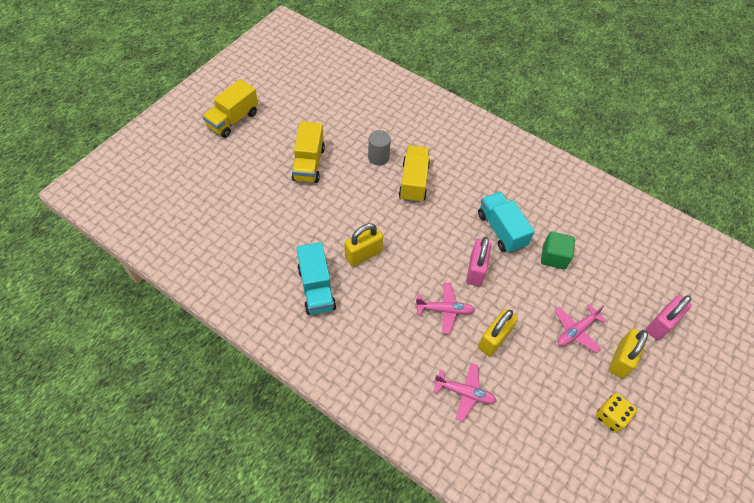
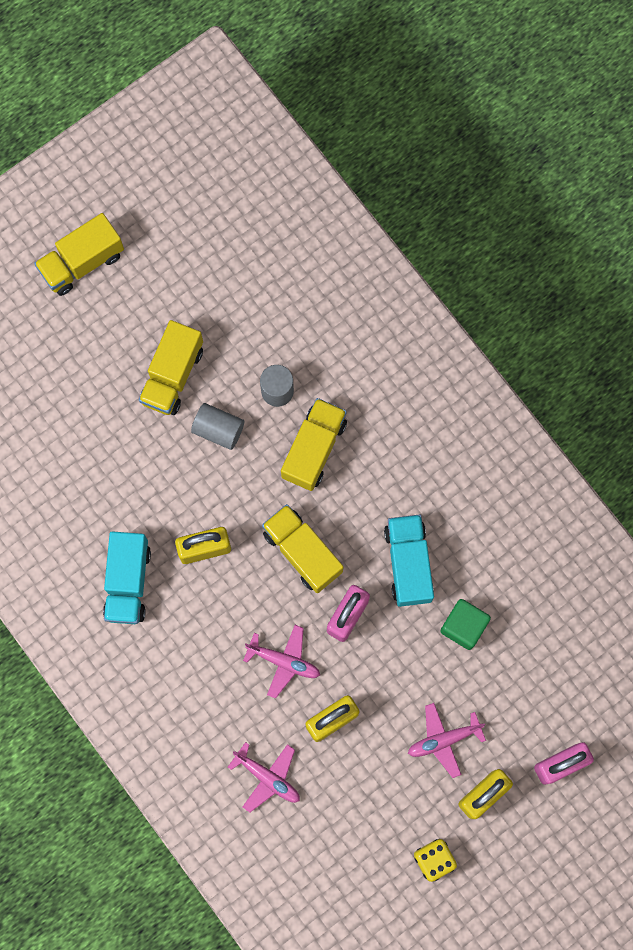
camera: 20 degrees right, 20 degrees up
none -> grey cylinder [191,403,244,450]
none -> yellow truck [262,504,343,593]

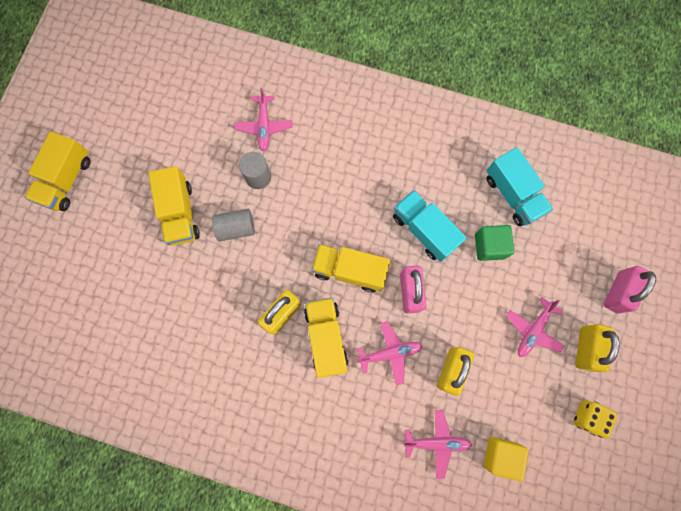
camera: 35 degrees left, 0 degrees up
turquoise truck [103,532,151,624] -> turquoise truck moved to [486,147,553,226]
yellow truck [281,398,347,491] -> yellow truck moved to [304,298,348,378]
none -> pink plane [235,88,293,151]
none -> yellow cube [484,437,529,481]

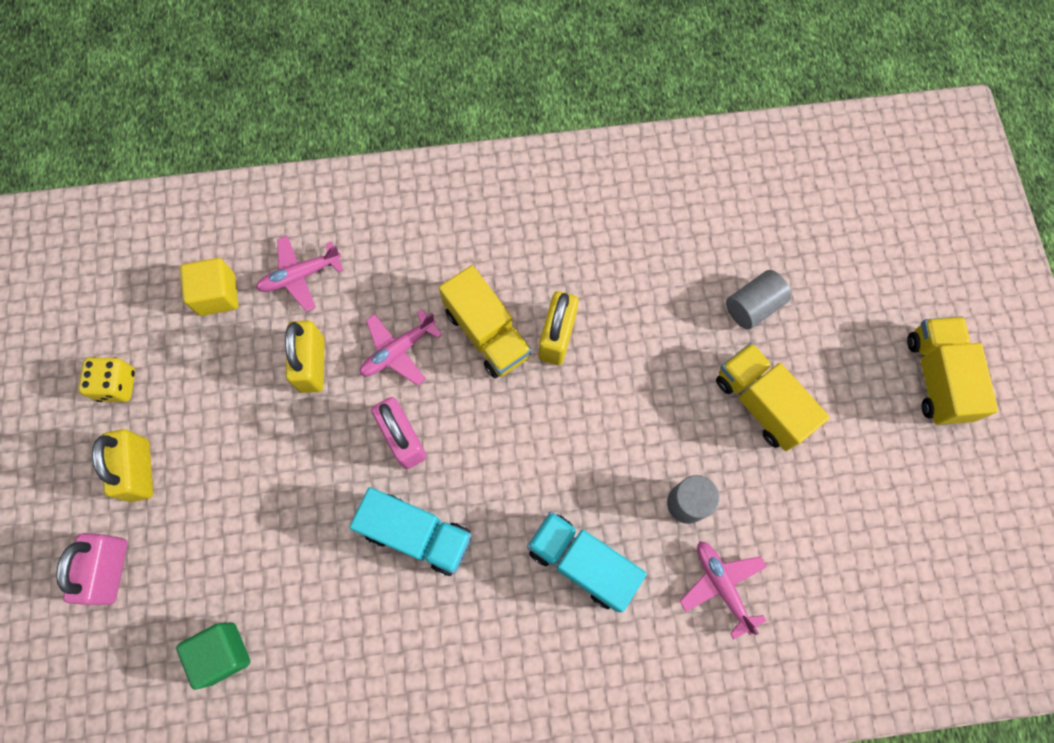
camera: 155 degrees right, 5 degrees down
grey cylinder [212,209,255,241] -> grey cylinder moved to [726,270,792,330]
yellow truck [311,244,390,292] -> none
green cube [475,225,514,261] -> green cube moved to [176,622,250,690]
turquoise truck [486,147,553,226] -> turquoise truck moved to [527,511,647,612]
pink plane [506,297,564,357] -> none

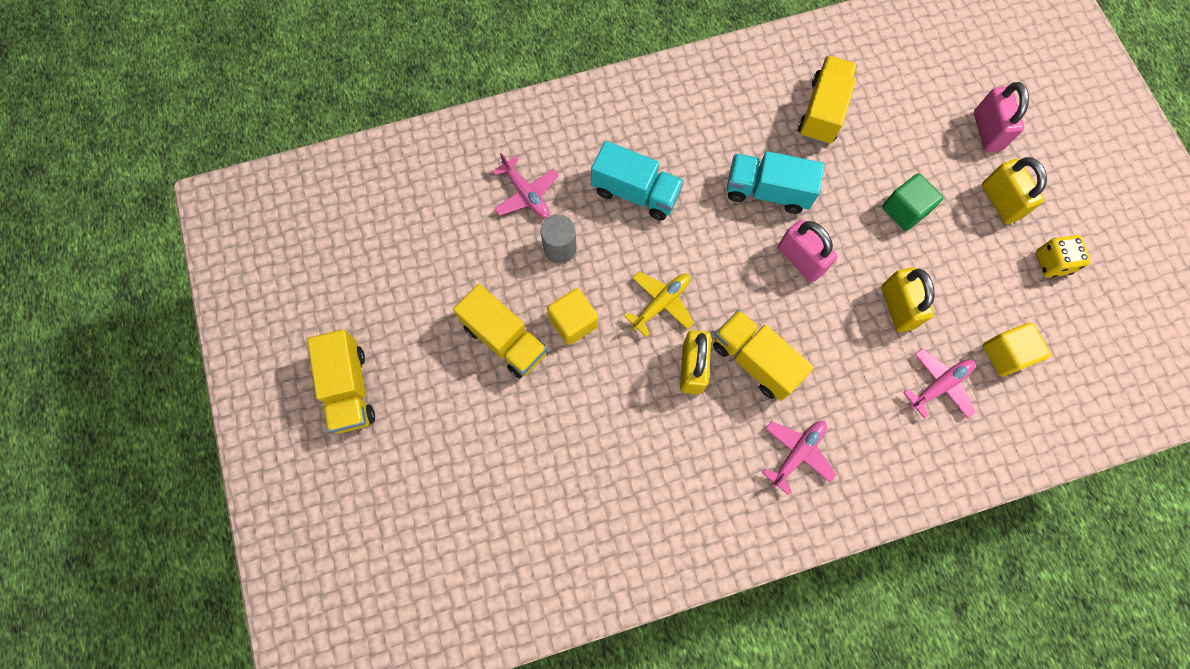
camera: 170 degrees right, 0 degrees up
green cube [176,622,250,690] -> green cube moved to [882,173,944,231]
pink plane [360,309,442,385] -> pink plane moved to [762,421,836,495]
grey cylinder [726,270,792,330] -> none
none -> yellow cube [547,288,598,345]
none -> yellow plane [624,271,694,337]
none -> yellow truck [798,56,857,145]

